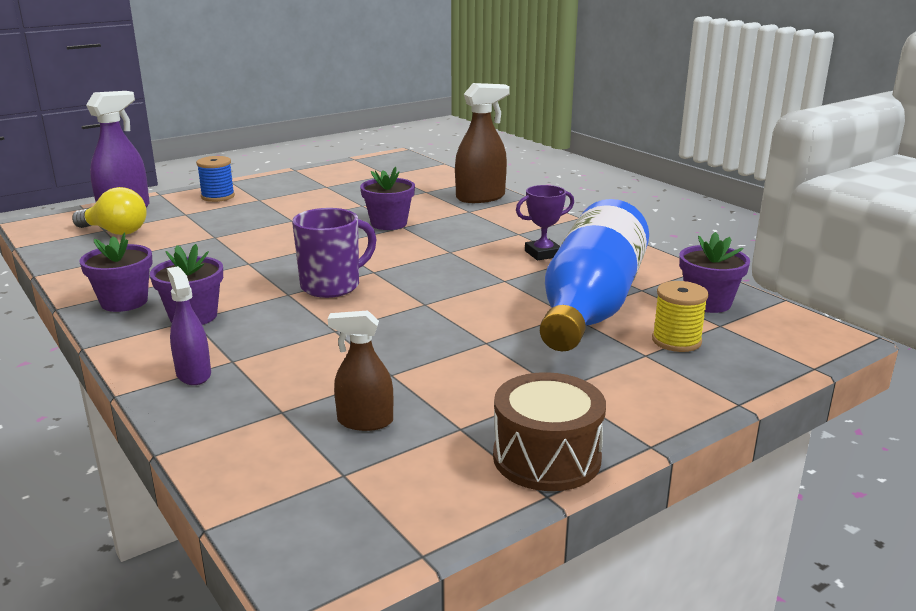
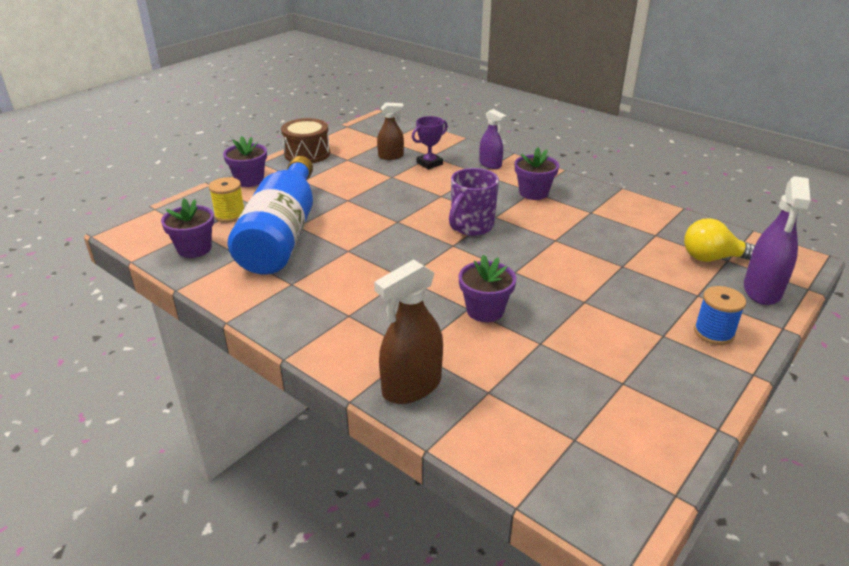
camera: 165 degrees right, 10 degrees up
purple flower pot [80,232,153,312] -> purple flower pot moved to [223,136,267,187]
purple trophy [516,185,574,260] -> purple trophy moved to [412,116,448,170]

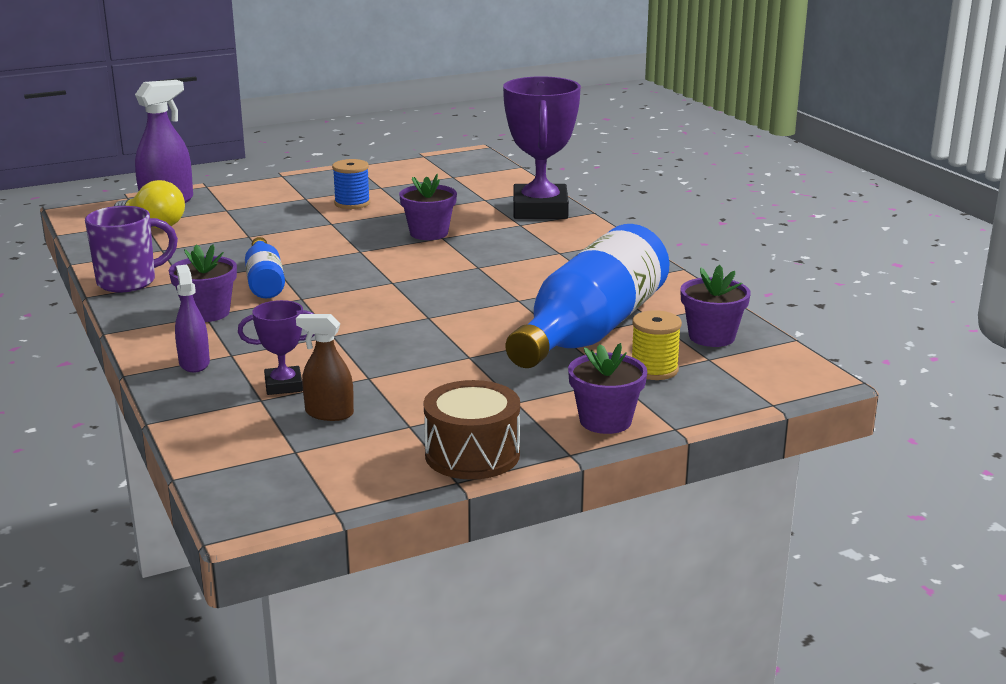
camera: 155 degrees left, 10 degrees down
brown spray bottle [374,259,443,404] -> purple trophy [503,76,581,219]
purple mug [449,168,499,236] -> purple mug moved to [85,206,178,292]
blue spool [694,286,746,345] -> blue spool moved to [332,159,370,209]
none -> blue bottle [245,237,285,298]

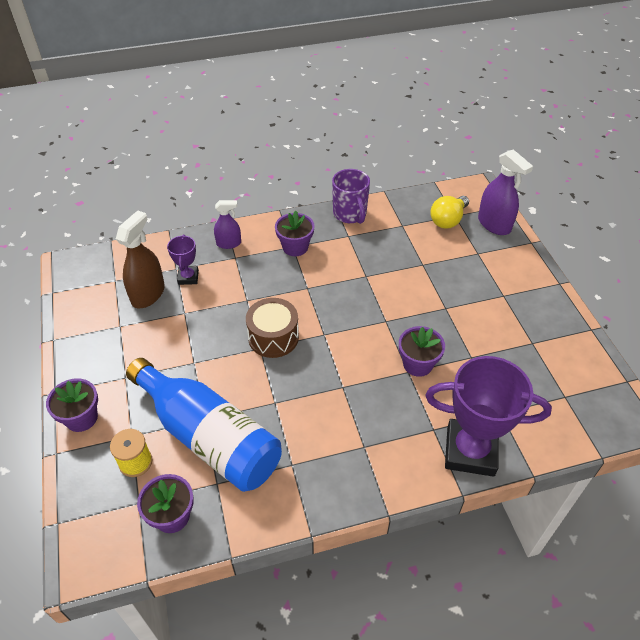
camera: 100 degrees right, 25 degrees up
blue bottle [245,237,285,298] -> none
brown spray bottle [296,314,354,421] -> brown spray bottle [116,210,165,308], size x1.62
blue spool [332,159,370,209] -> none
brown drum [424,380,520,480] -> brown drum moved to [246,298,299,358]

